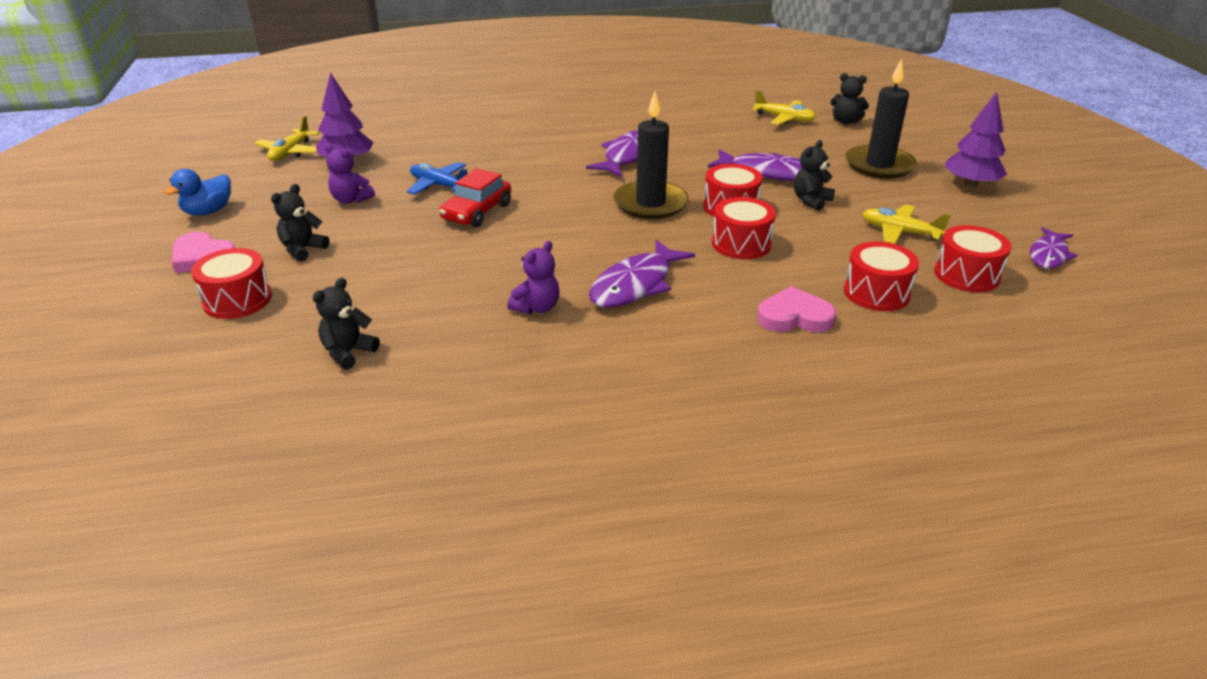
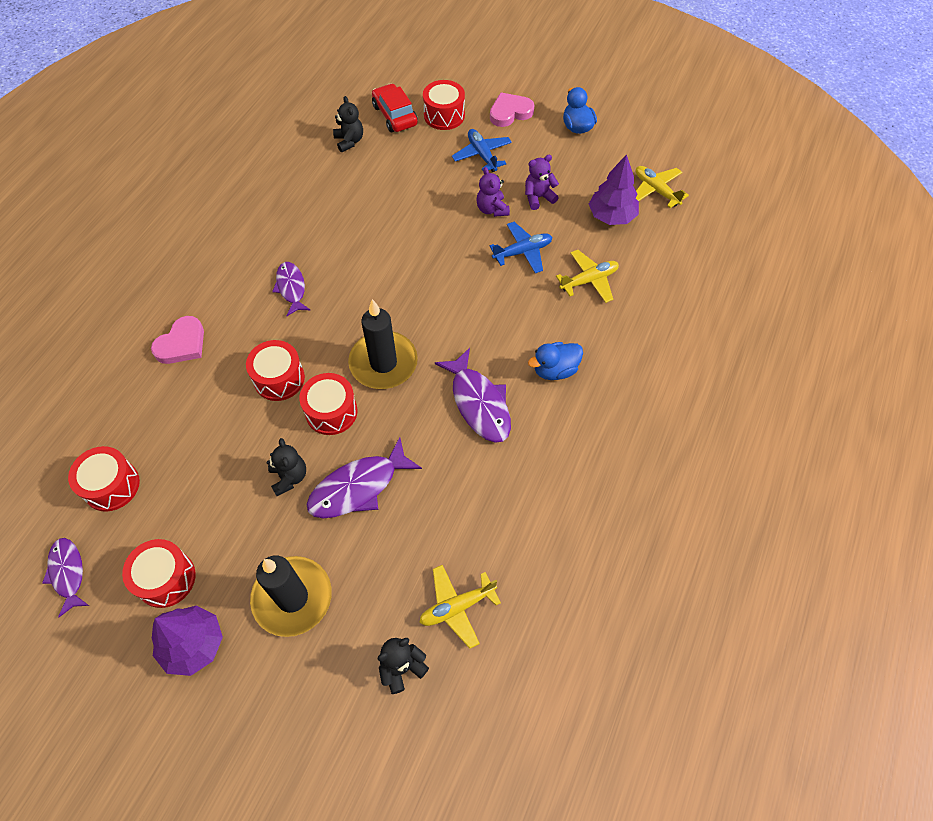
camera: 125 degrees right, 25 degrees up
black teddy bear [271,184,329,262] -> blue plane [452,129,512,172]
red car [439,168,511,227] -> red car moved to [372,83,418,132]
purple teddy bear [507,241,560,314] -> purple teddy bear moved to [476,167,510,217]
purple fish [589,239,695,308] -> purple fish [272,262,310,316], size x0.65
red drum [844,241,919,311] -> red drum moved to [122,539,196,608]
yellow plane [862,204,951,244] -> yellow plane moved to [556,250,619,303]
none -> blue duck [528,342,583,380]

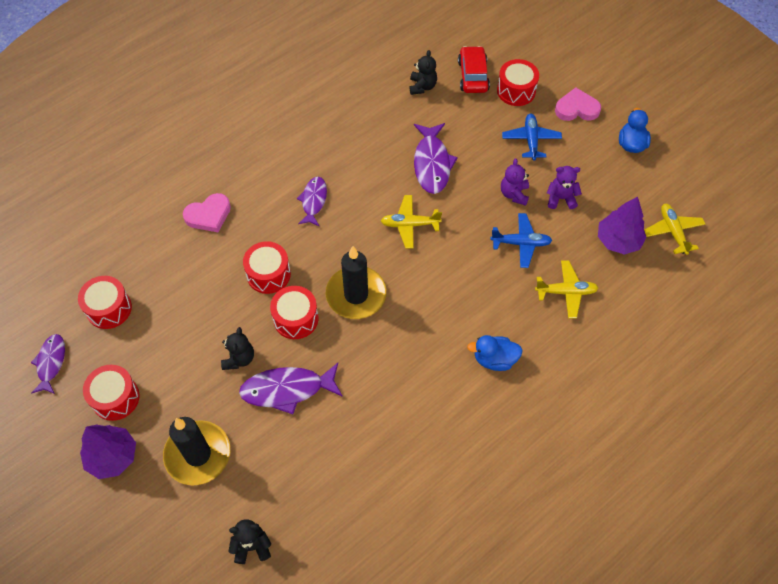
camera: 25 degrees right, 0 degrees up
yellow plane [419,565,501,649] -> yellow plane moved to [381,195,442,248]
purple fish [435,348,511,443] -> purple fish moved to [414,123,458,194]

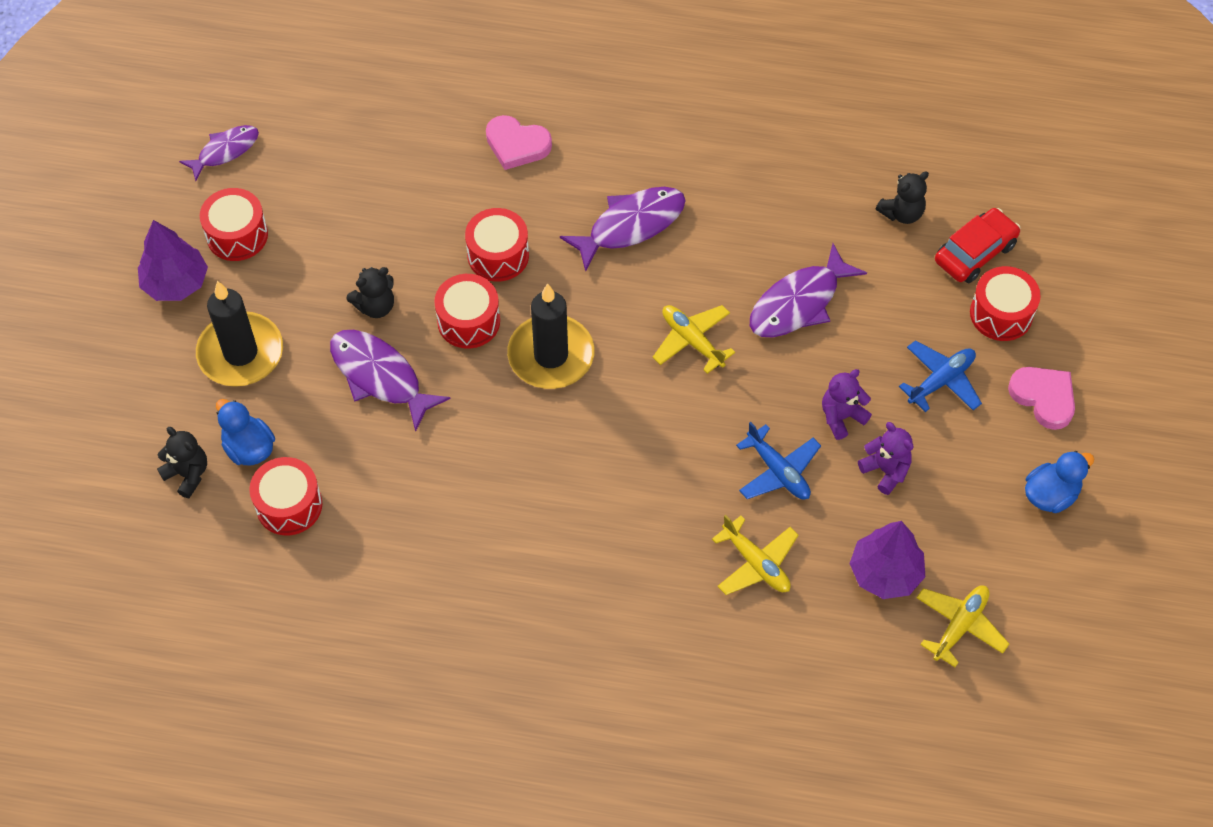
camera: 50 degrees right, 0 degrees up
red drum [78,276,132,329] -> red drum moved to [249,457,322,535]
purple fish [297,177,327,226] -> purple fish [560,187,686,272], size x1.55
blue duck [467,335,523,371] -> blue duck moved to [216,399,275,466]

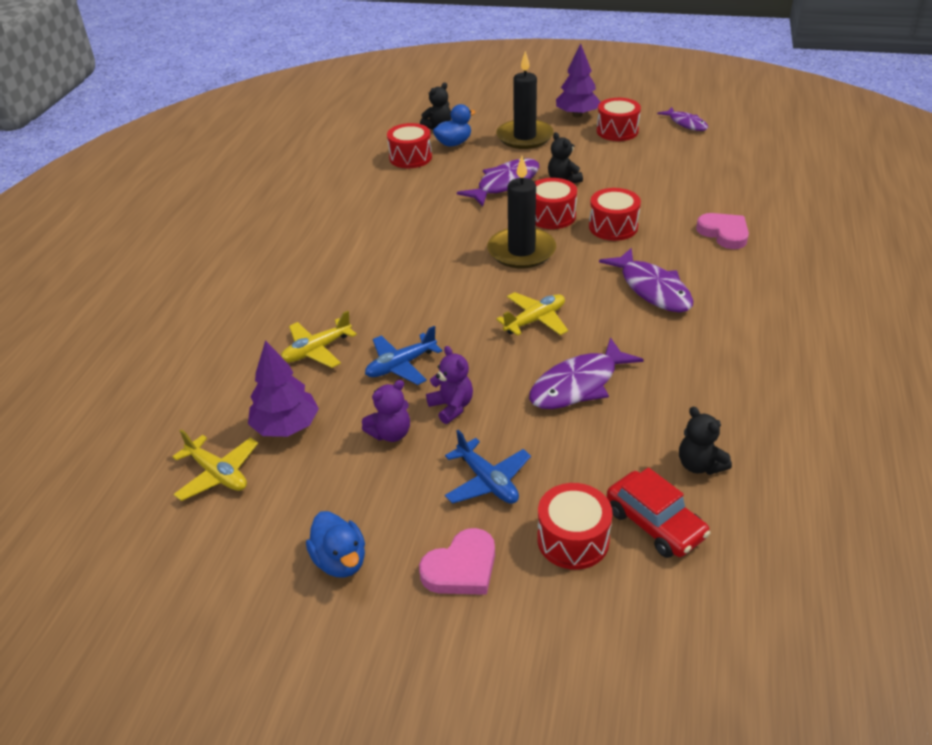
camera: 95 degrees right, 20 degrees down
pink heart [486,115,552,170] -> pink heart turned 120 degrees clockwise [696,213,749,249]
purple fish [750,243,867,337] -> purple fish turned 90 degrees counterclockwise [529,337,644,409]

